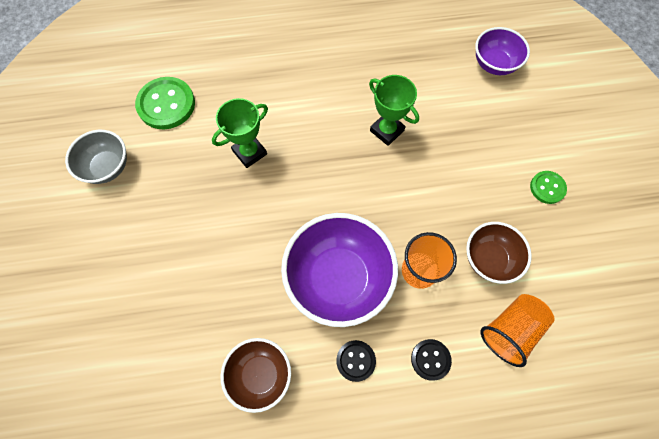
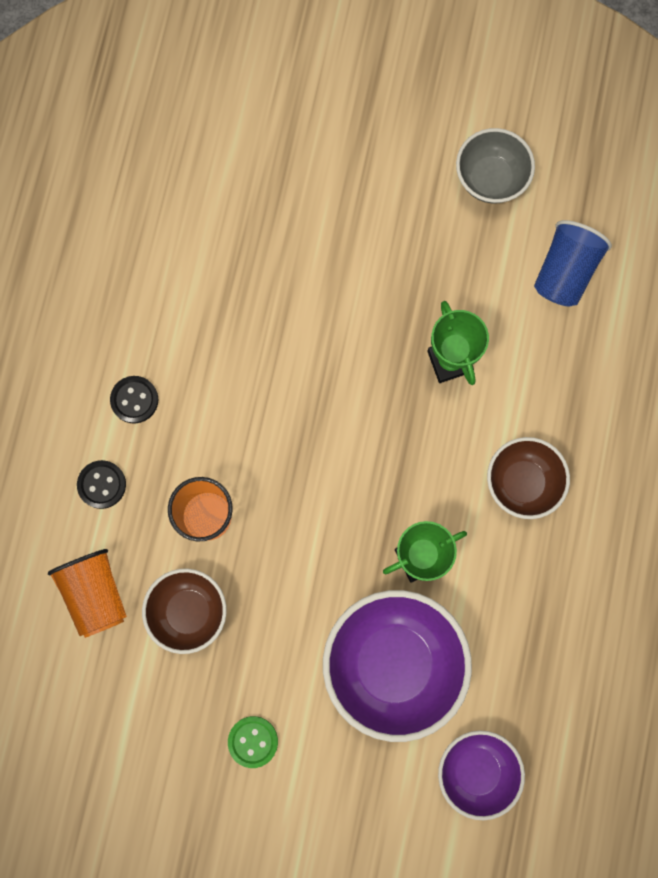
camera: 110 degrees right, 10 degrees up
green button [135,77,195,129] -> blue cup [534,220,612,307]
brown bowl [221,338,291,413] -> brown bowl moved to [487,437,570,519]
purple bowl [281,213,398,327] -> purple bowl moved to [323,590,472,742]

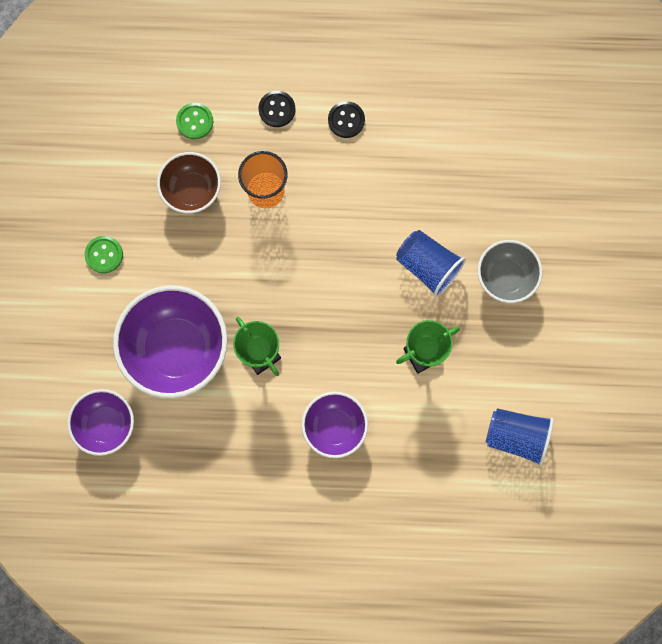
camera: 80 degrees right, 0 degrees up
orange cup [48,549,127,638] -> green button [176,103,213,140]
grey bowl [456,128,535,203] -> grey bowl moved to [478,240,543,303]
brown bowl [487,437,570,519] -> purple bowl [302,392,368,458]
none -> blue cup [396,230,466,297]

